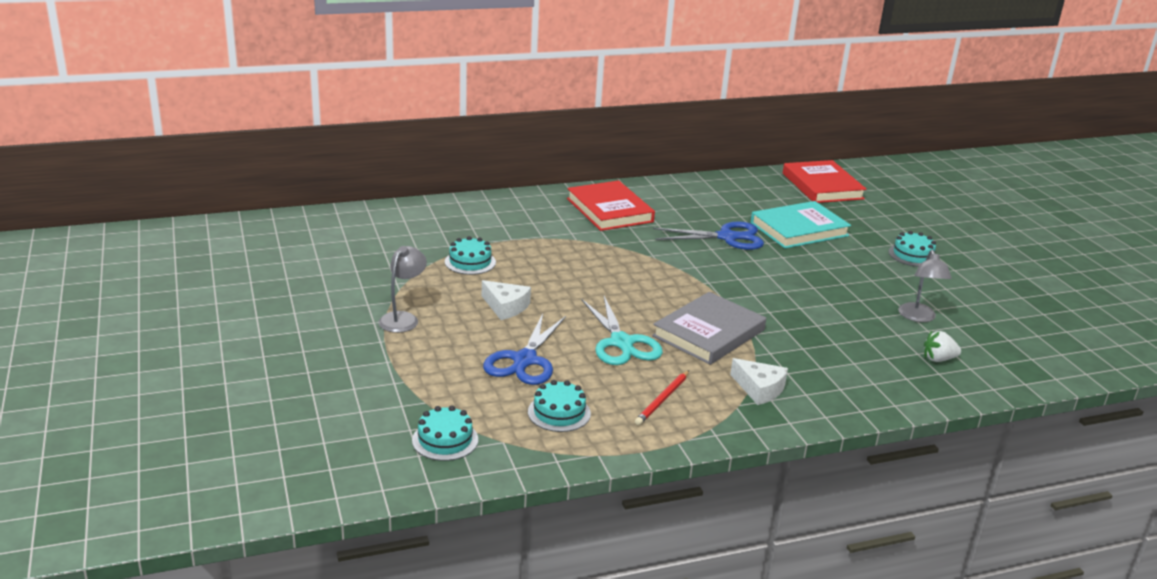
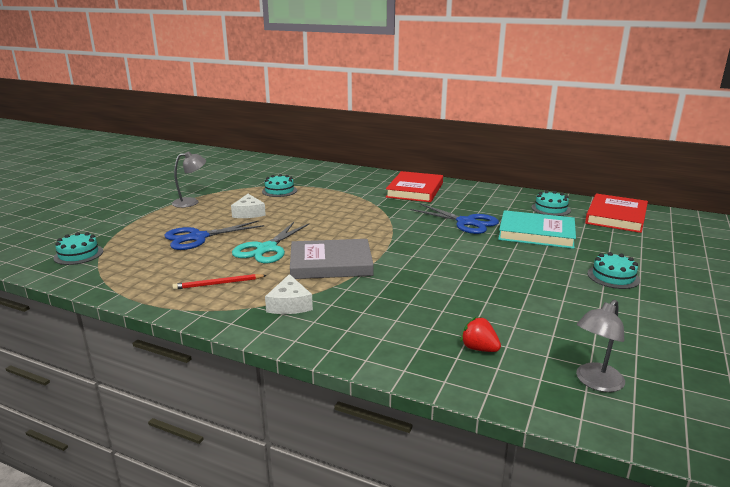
camera: 45 degrees right, 5 degrees down
turquoise cake [528,380,591,432] -> turquoise cake moved to [531,191,571,216]
grey lamp [898,250,952,322] -> grey lamp moved to [576,300,625,392]
white strawberry [924,331,961,362] -> red strawberry [460,316,501,352]

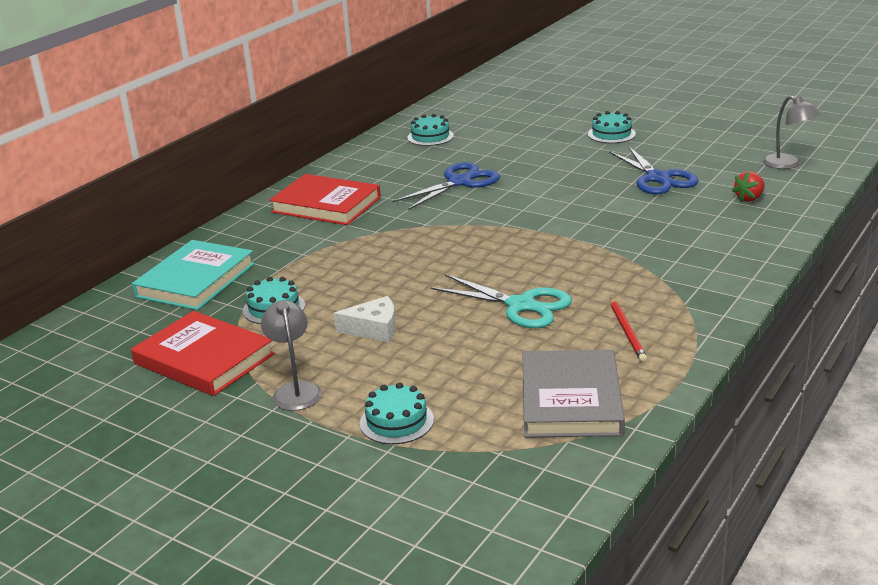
camera: 80 degrees left, 5 degrees up
turquoise cake [53,232,103,265] -> turquoise cake moved to [360,382,434,444]
blue scissors [164,221,265,250] -> blue scissors moved to [609,146,698,194]
white cheese [265,274,313,314] -> none
grey book [290,239,374,279] -> grey book moved to [522,349,625,438]
turquoise book [498,210,576,249] -> turquoise book moved to [132,240,255,310]
red book [585,193,648,233] -> red book moved to [131,311,275,396]

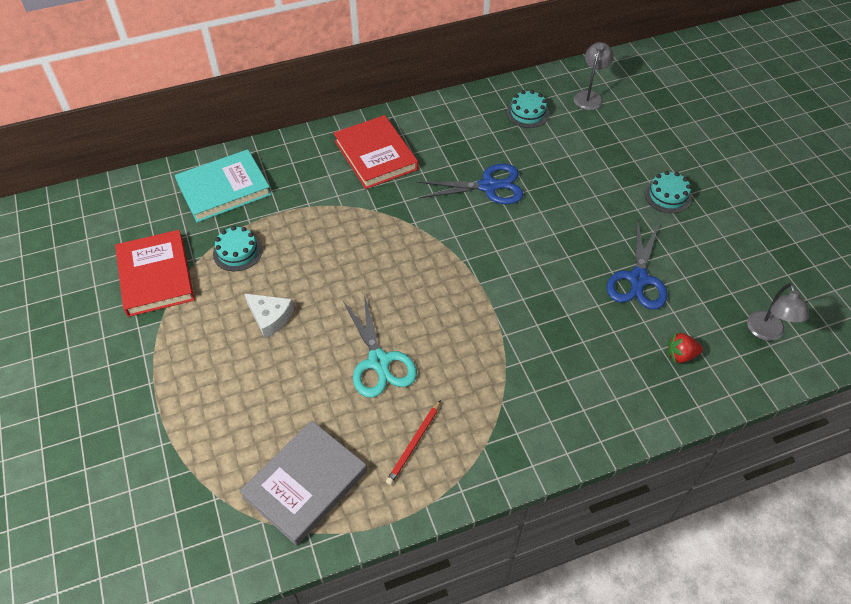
camera: 35 degrees right, 25 degrees up
grey lamp [261,300,322,411] -> grey lamp moved to [574,42,614,110]
turquoise cake [360,382,434,444] -> none

